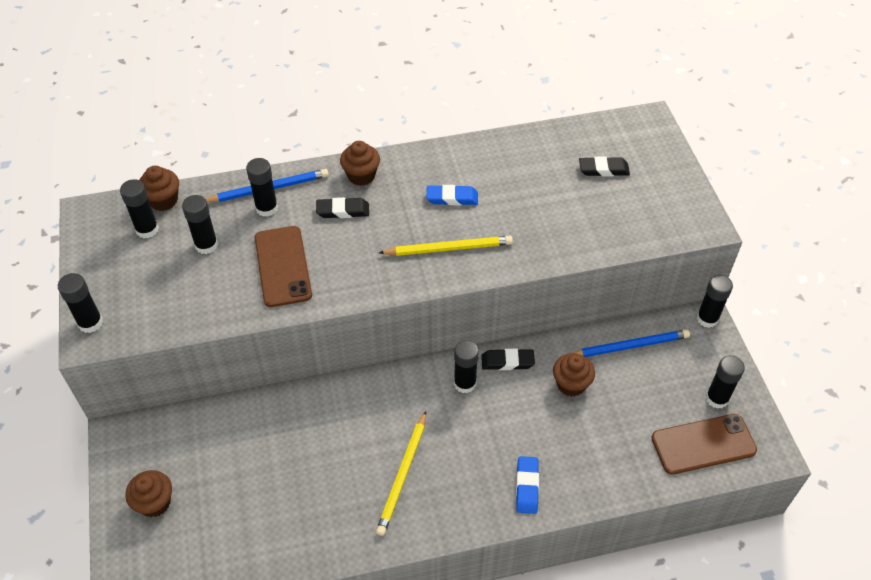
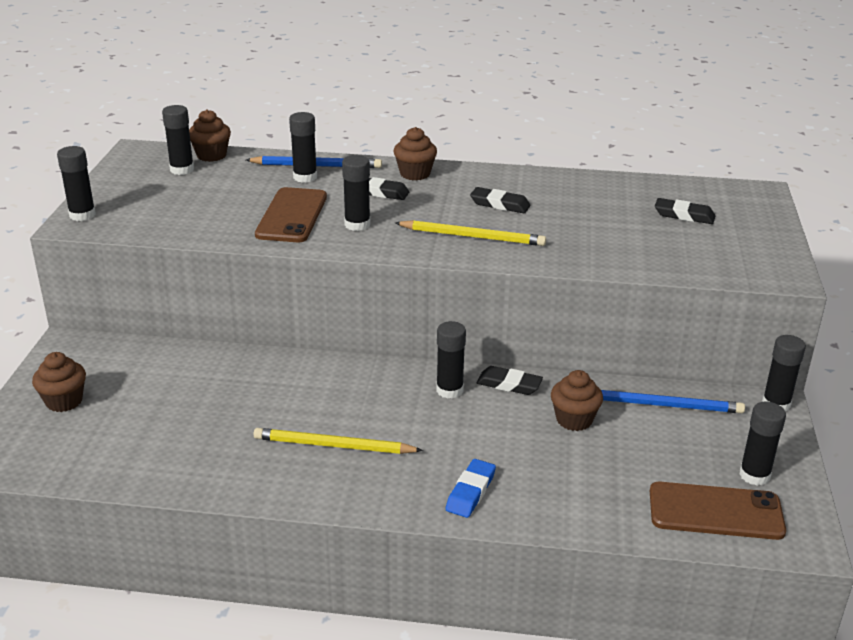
camera: 20 degrees right, 20 degrees down
black glue stick [182,195,218,254] -> black glue stick moved to [342,155,371,231]
yellow pencil [376,411,426,536] -> yellow pencil turned 60 degrees clockwise [253,428,423,454]
blue eraser [426,185,478,205] -> black eraser [470,187,531,213]

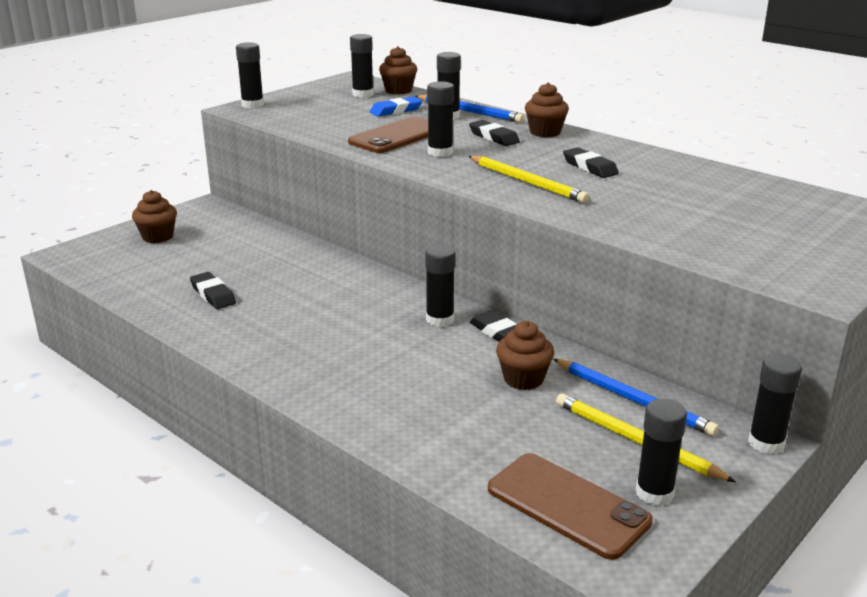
camera: 35 degrees right, 5 degrees down
yellow pencil [253,428,423,454] -> yellow pencil moved to [556,393,736,482]
blue eraser [446,459,496,518] -> blue eraser moved to [370,96,423,117]
black eraser [655,198,715,224] -> black eraser moved to [190,272,236,309]

